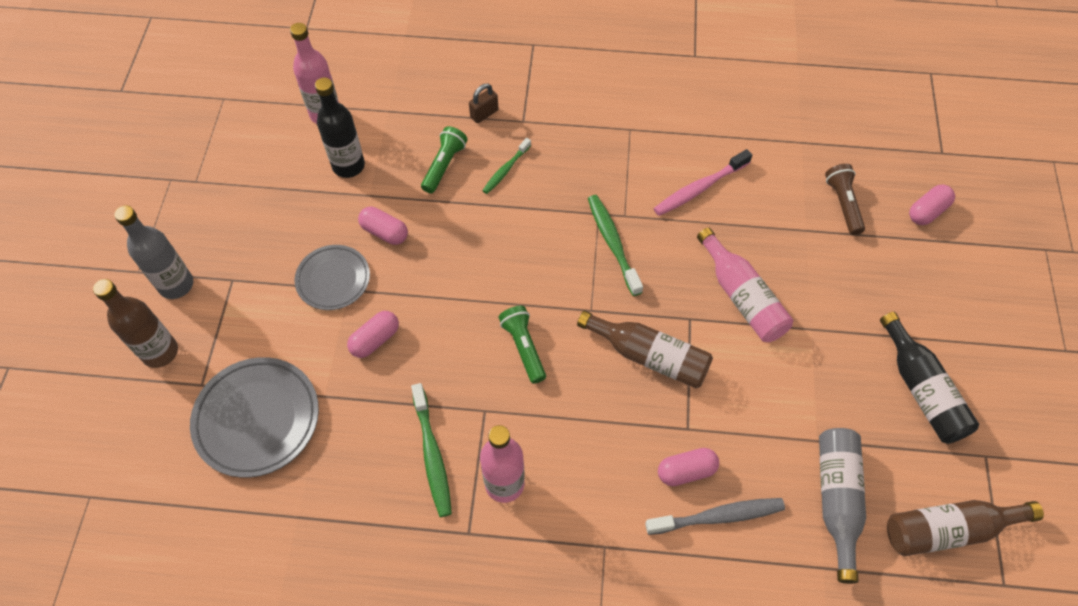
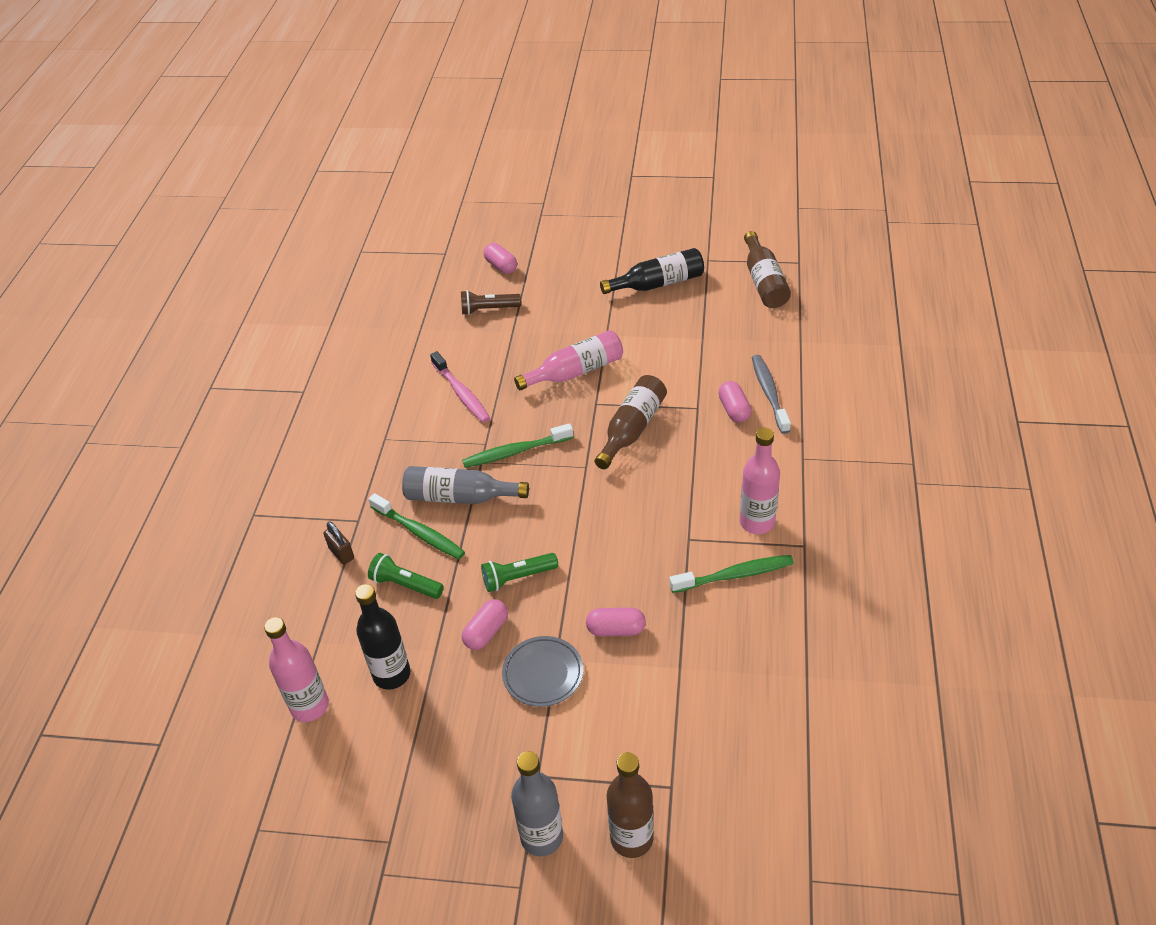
camera: 85 degrees left, 15 degrees down
grey plate [190,357,319,478] -> none
pink capsule [347,311,399,358] -> pink capsule turned 45 degrees counterclockwise [586,608,646,636]
green toothbrush [482,138,531,194] -> green toothbrush [369,493,465,559], size x1.55
green flashlight [498,306,546,384] -> green flashlight moved to [481,553,558,592]
grey bottle [819,428,866,584] -> grey bottle moved to [402,466,529,504]

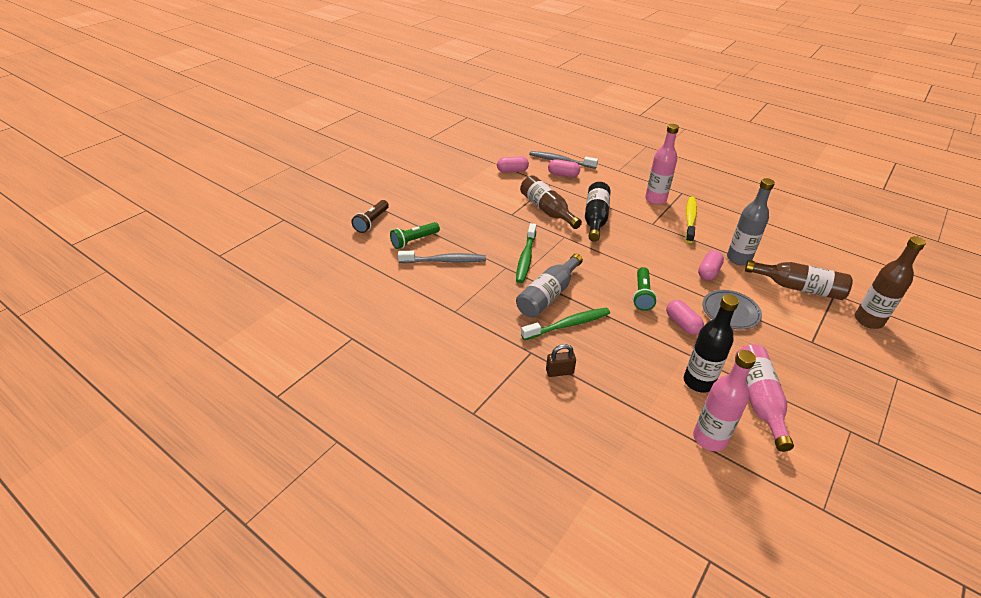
camera: 65 degrees left, 5 degrees down
green flashlight [368,553,444,599] -> green flashlight moved to [390,222,440,249]
pink toothbrush [430,351,490,423] -> grey toothbrush [398,251,486,263]
pink capsule [483,243,517,274] -> pink capsule moved to [497,156,529,173]
grey bottle [511,751,563,856] -> grey bottle moved to [727,178,775,265]
pink bottle [514,330,623,391] -> pink bottle moved to [735,344,794,452]
black bottle [600,248,704,294] -> black bottle moved to [585,182,611,242]
green toothbrush [669,555,794,593] -> yellow toothbrush [685,197,697,243]
brown bottle [744,231,791,308] -> brown bottle moved to [745,260,853,300]

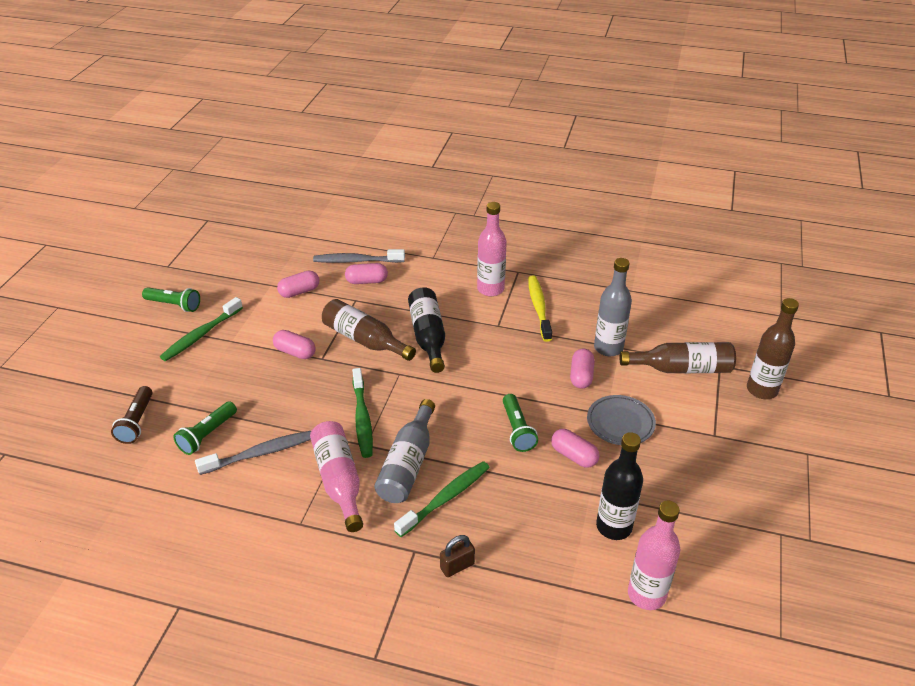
camera: 20 degrees left, 0 degrees up
pink bottle [735,344,794,452] -> pink bottle moved to [310,421,363,532]
none -> green flashlight [142,287,200,312]
none -> green toothbrush [160,297,243,361]
none -> pink capsule [273,330,316,359]

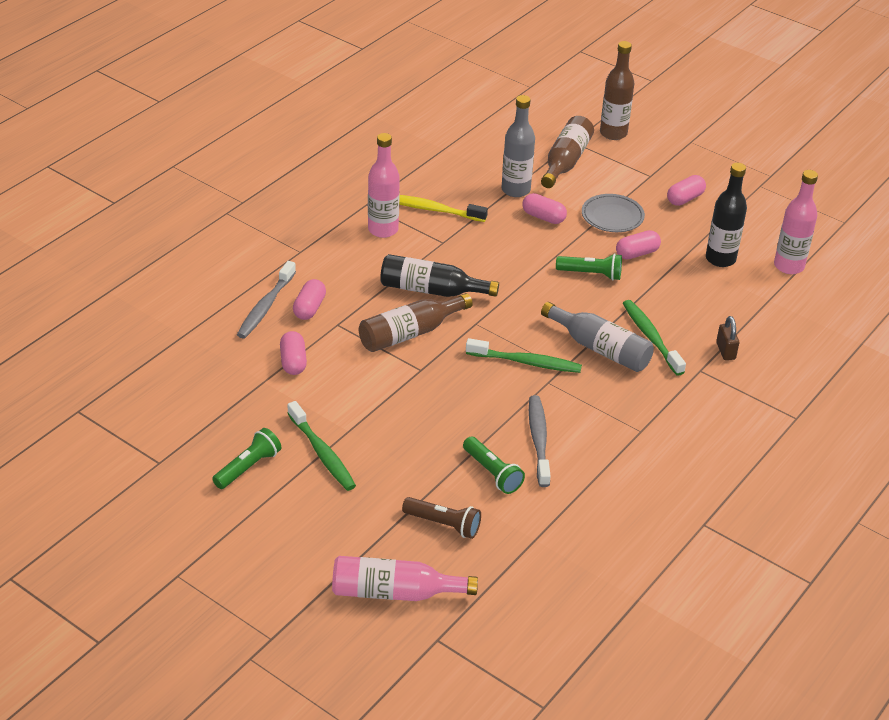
camera: 70 degrees left, 0 degrees up
pink capsule [273,330,316,359] -> pink capsule moved to [667,175,706,206]
pink bottle [310,421,363,532] -> pink bottle moved to [332,556,478,601]

